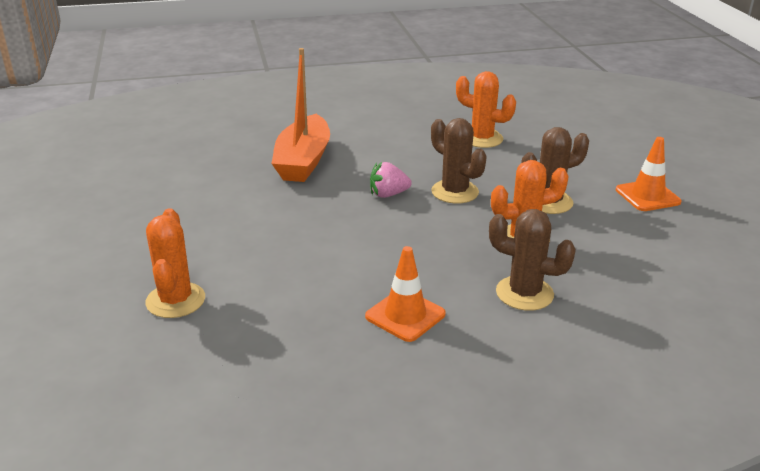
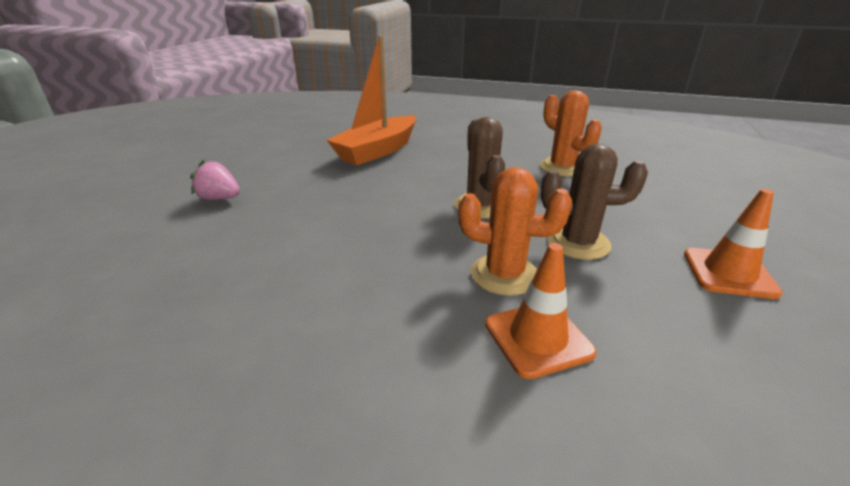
camera: 30 degrees right, 0 degrees up
orange cactus [145,208,205,318] -> none
orange traffic cone [365,246,446,342] -> orange traffic cone moved to [485,243,597,379]
pink strawberry [370,162,412,198] -> pink strawberry moved to [190,160,240,200]
brown cactus [489,209,576,311] -> none

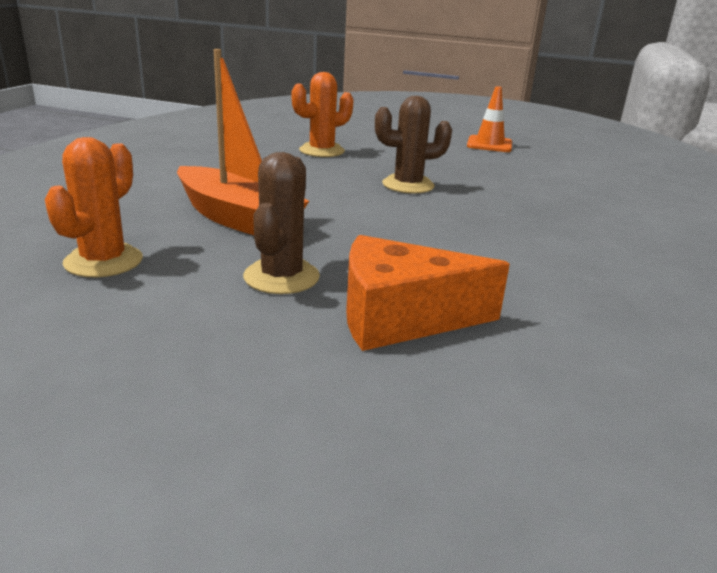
camera: 90 degrees left, 5 degrees down
pink strawberry [190,160,240,200] -> orange cheese [346,235,510,351]
orange cactus [458,167,572,296] -> orange cactus moved to [45,137,143,277]
orange traffic cone [485,243,597,379] -> none
brown cactus [541,144,648,260] -> brown cactus moved to [243,152,320,294]

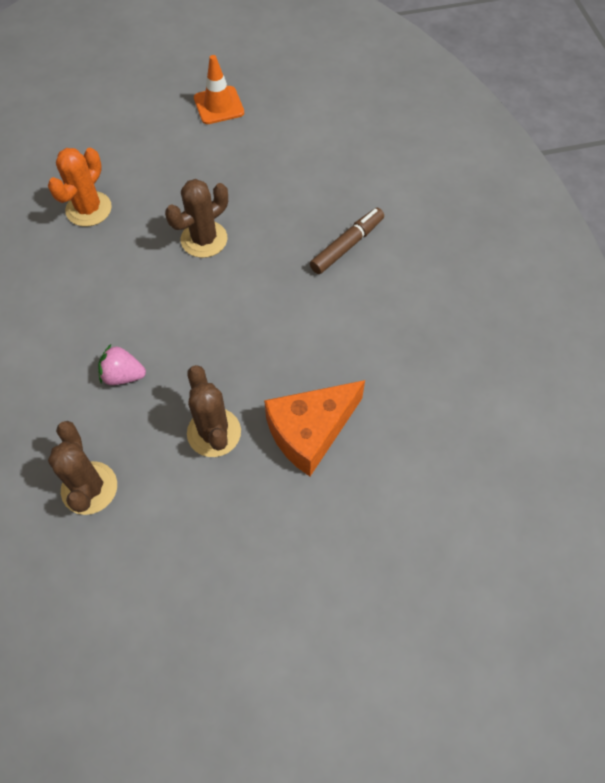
camera: 30 degrees left, 35 degrees up
orange cactus [45,137,143,277] -> brown cactus [48,421,117,515]
orange boat [177,49,309,235] -> pink strawberry [98,343,146,385]
none -> brown marker [310,208,384,274]

